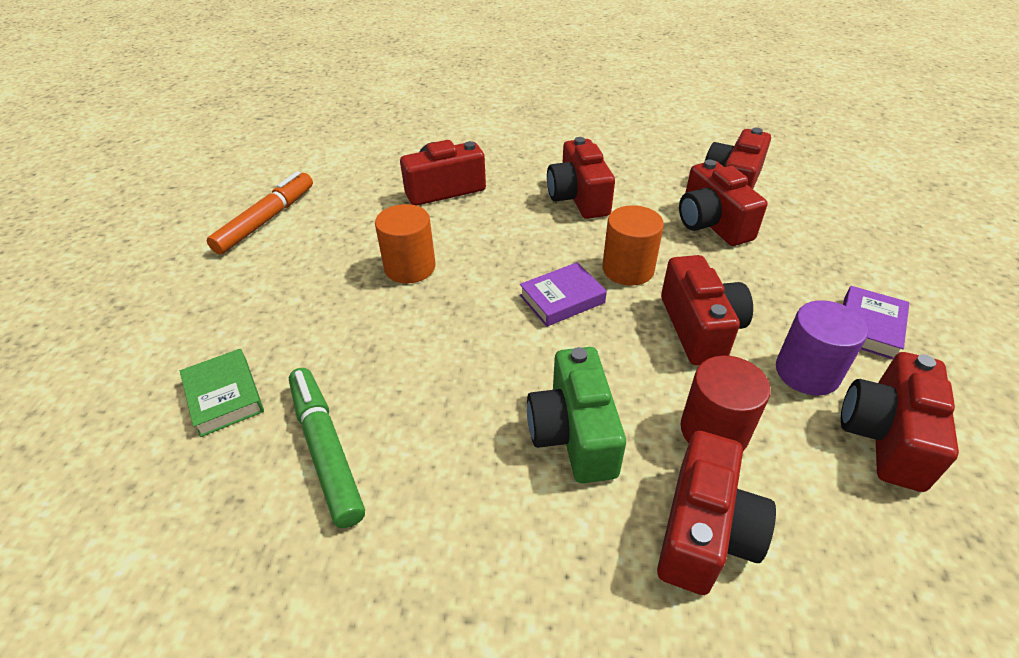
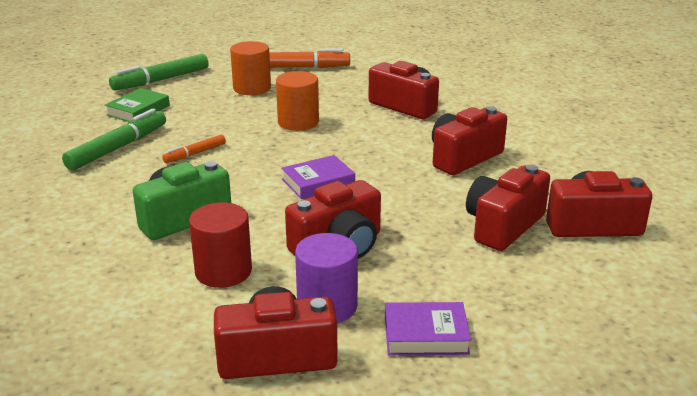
camera: 60 degrees right, 15 degrees down
purple book [520,262,607,327] -> purple book turned 60 degrees counterclockwise [281,155,355,199]
orange cylinder [602,205,664,286] -> orange cylinder moved to [230,41,271,95]
red camera [657,431,776,595] -> none
none -> green marker [109,54,209,90]
none -> orange marker [162,135,226,163]

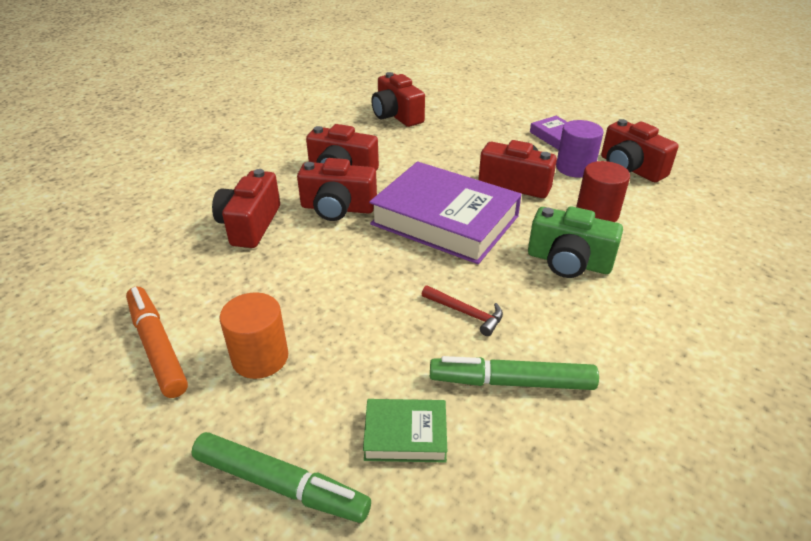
camera: 120 degrees left, 10 degrees up
orange marker [162,135,226,163] -> red hammer [422,285,503,336]
orange cylinder [276,71,319,131] -> none
purple book [281,155,355,199] -> purple book [369,162,522,264], size x2.21
red camera [466,165,550,251] -> red camera moved to [297,158,377,221]

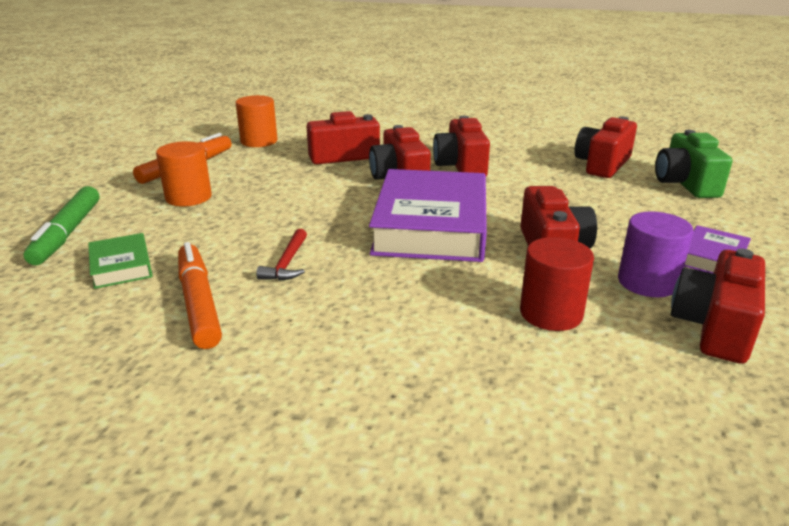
camera: 65 degrees right, 10 degrees down
green marker [430,356,599,390] -> orange marker [178,242,222,349]
green camera [528,206,623,278] -> green camera moved to [655,130,732,198]
none -> orange cylinder [235,95,277,147]

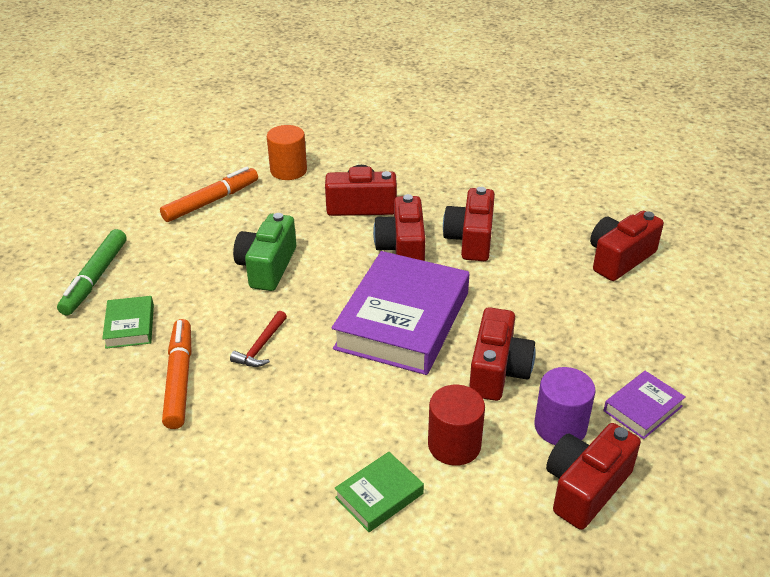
camera: 15 degrees right, 10 degrees up
orange cylinder [156,141,212,206] -> none
green camera [655,130,732,198] -> green camera moved to [233,213,296,291]
none -> green book [335,452,424,532]

